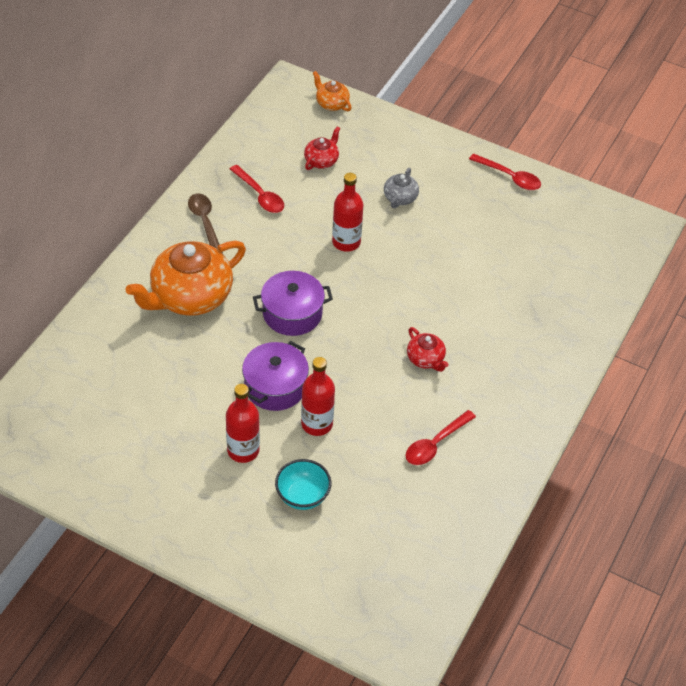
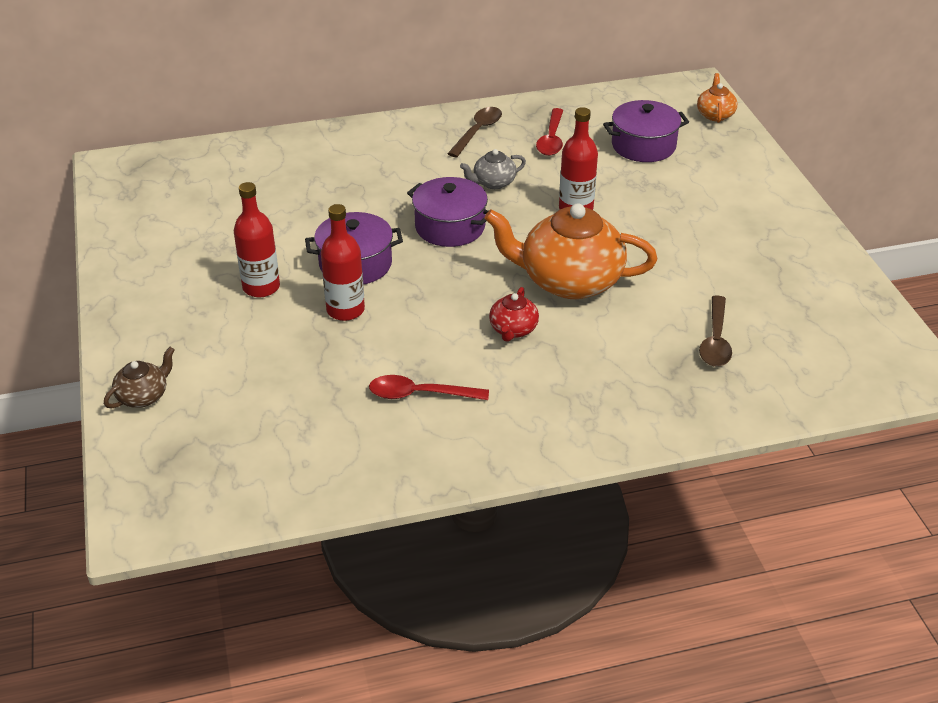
camera: 50 degrees right, 10 degrees down
orange teapot [126,241,246,316] -> orange teapot moved to [484,203,657,299]
turquoise bowl [275,459,331,510] -> none
red teapot [304,126,340,170] -> purple pot [603,100,689,162]
grey teapot [384,168,419,208] -> grey teapot moved to [460,149,526,189]
red spoon [469,153,541,190] -> none
none -> brown teapot [104,347,175,409]
none -> brown spoon [699,295,732,367]

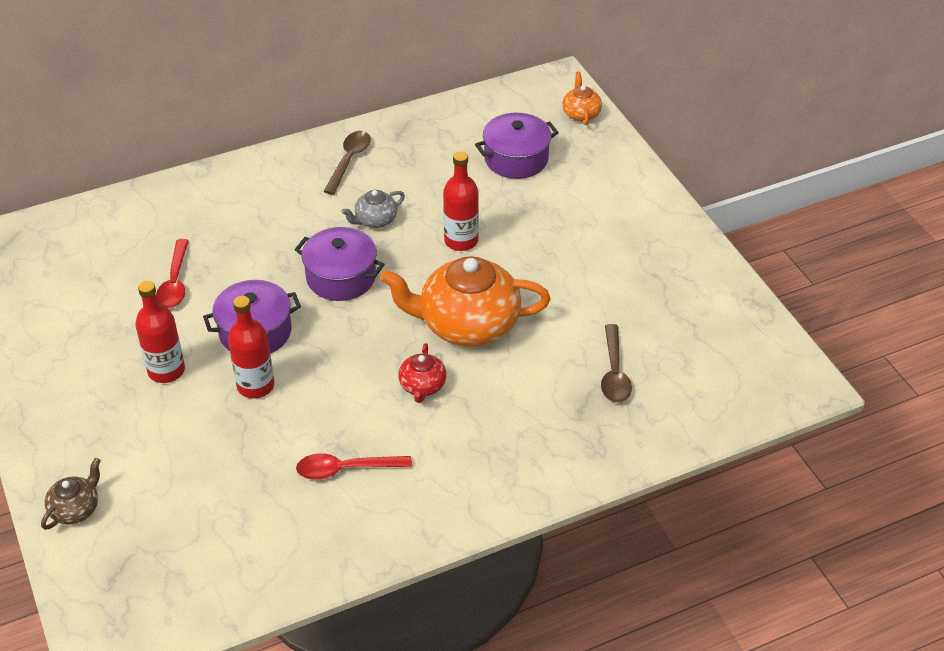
camera: 10 degrees left, 5 degrees up
red spoon [536,108,564,156] -> red spoon moved to [156,239,189,308]

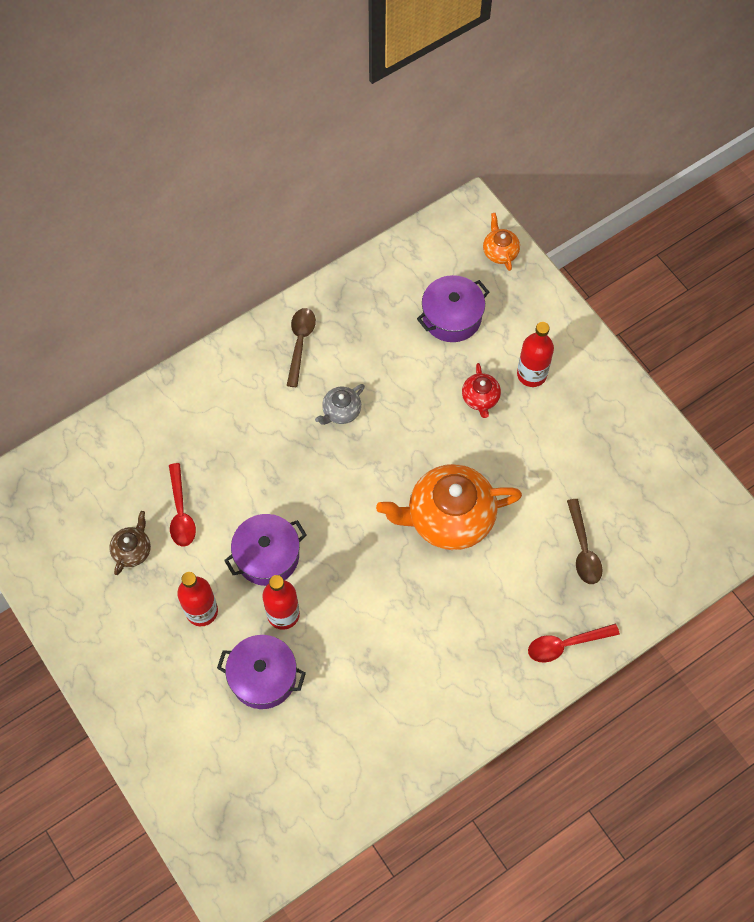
camera: 10 degrees left, 20 degrees up
brown teapot [41,458,101,530] -> brown teapot moved to [109,511,151,575]
purple pot [295,227,385,301] -> purple pot moved to [217,635,306,709]
red spoon [296,453,412,480] -> red spoon moved to [528,623,620,663]
red teapot [398,343,446,403] -> red teapot moved to [462,363,501,418]
red bottle [443,151,479,251] -> red bottle moved to [517,322,554,387]

